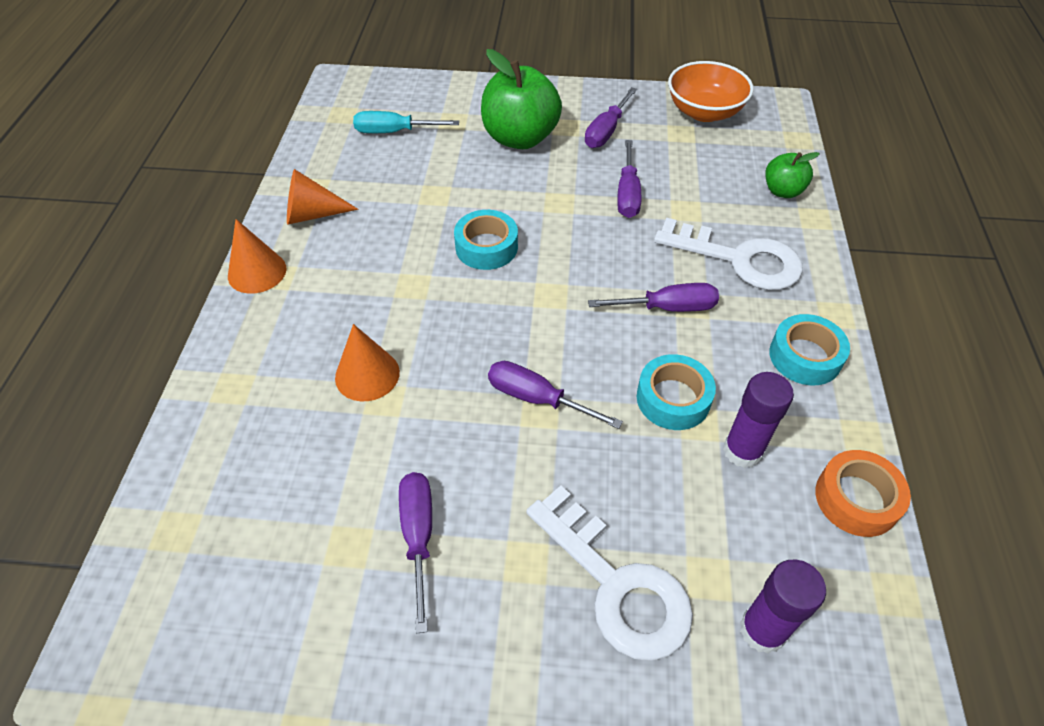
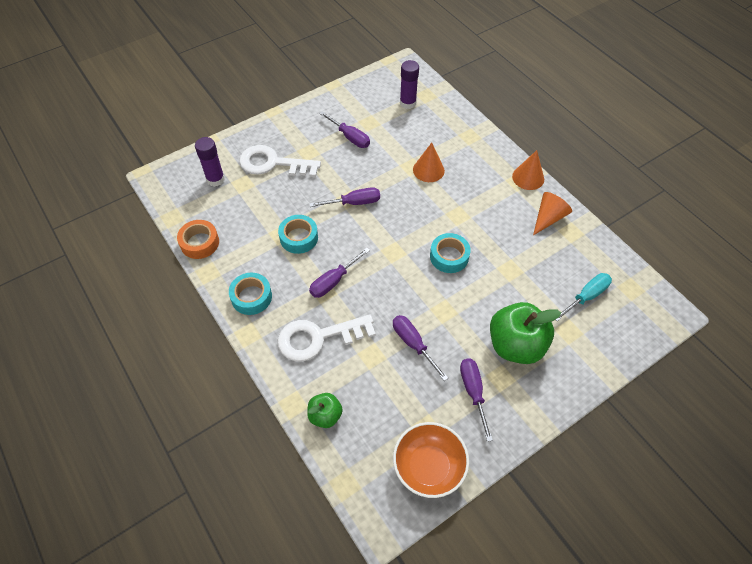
camera: 140 degrees right, 5 degrees up
purple glue stick [723,372,794,468] -> purple glue stick moved to [400,60,419,109]

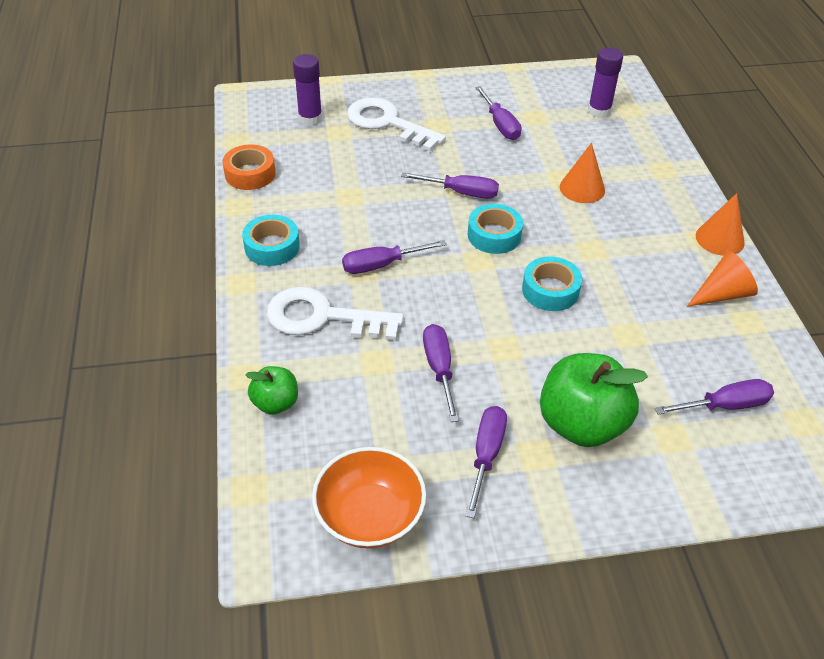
camera: 25 degrees right, 10 degrees down
turquoise tape [278,215,318,254] -> turquoise tape moved to [468,204,523,254]
turquoise screwdriver [556,273,612,321] -> purple screwdriver [655,379,774,415]

